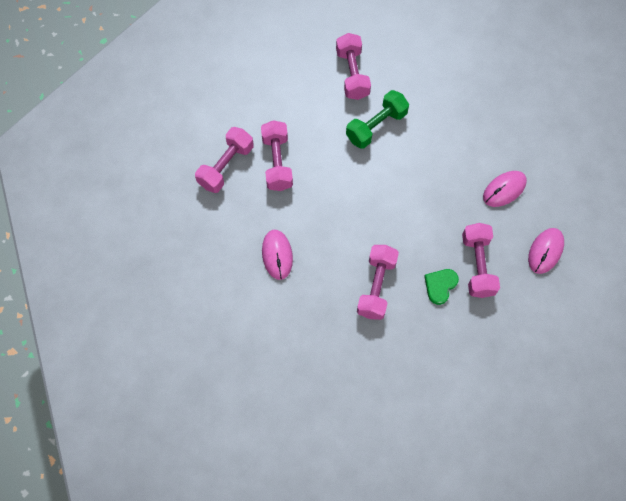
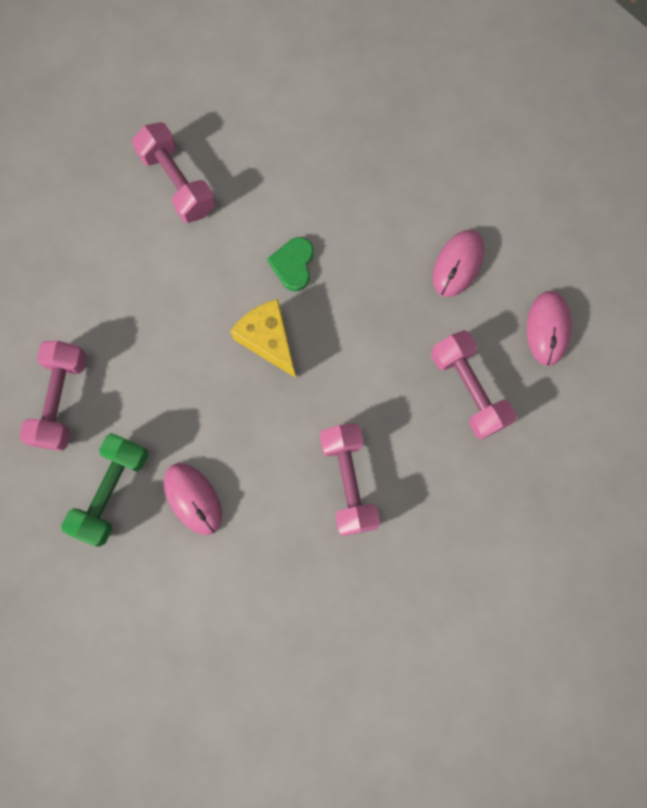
camera: 25 degrees left, 10 degrees up
pink dumbbell [261,120,293,191] -> none
green dumbbell [346,90,409,149] -> green dumbbell moved to [61,433,149,546]
green heart [424,269,459,305] -> green heart moved to [267,237,314,291]
none -> yellow cheese [230,299,295,377]

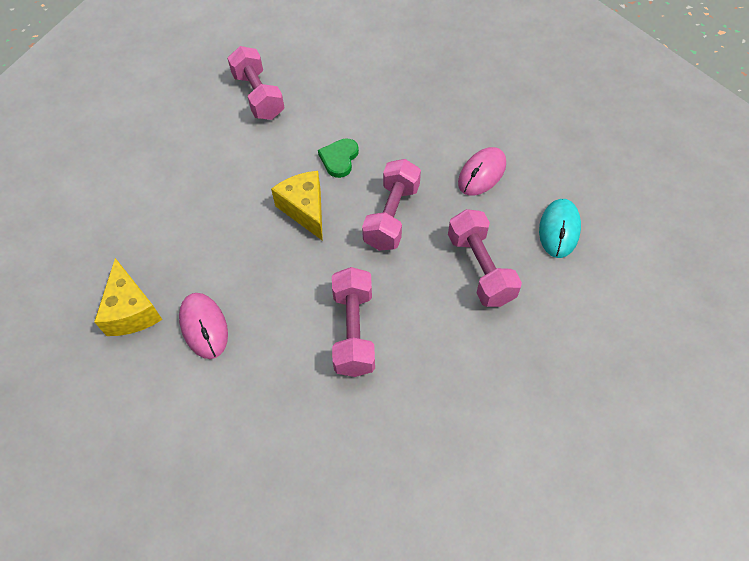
camera: 10 degrees right, 20 degrees down
pink dumbbell [19,341,87,451] -> pink dumbbell moved to [362,159,421,251]
green dumbbell [61,433,149,546] -> yellow cheese [94,258,162,336]
pink mouse [527,291,572,366] -> turquoise mouse [539,199,581,258]

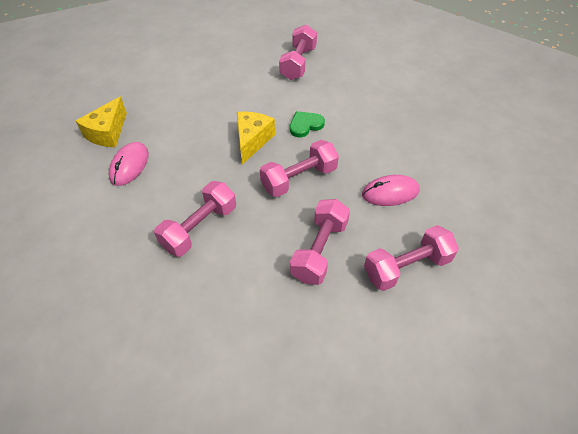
camera: 40 degrees right, 5 degrees down
turquoise mouse [539,199,581,258] -> pink dumbbell [364,225,459,291]

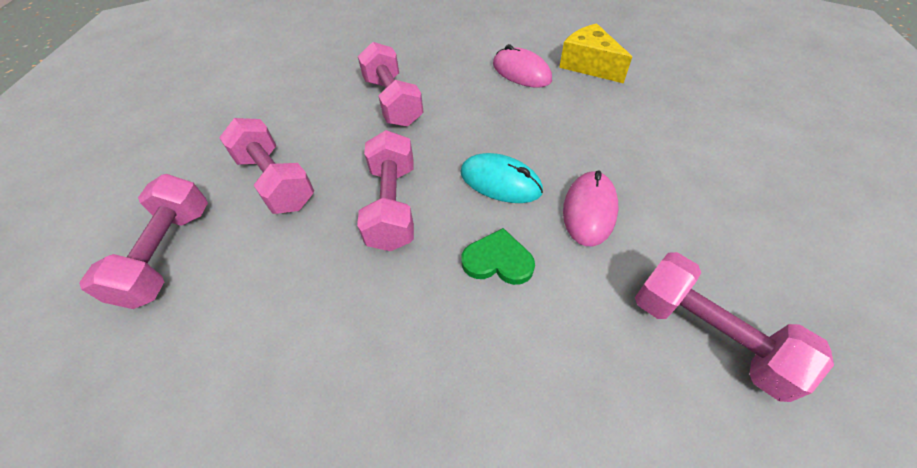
camera: 120 degrees right, 0 degrees up
yellow cheese [237,111,275,164] -> turquoise mouse [460,153,543,203]
green heart [290,111,325,137] -> green heart turned 75 degrees counterclockwise [462,228,535,285]
pink mouse [362,175,420,206] -> pink mouse moved to [563,171,619,246]

